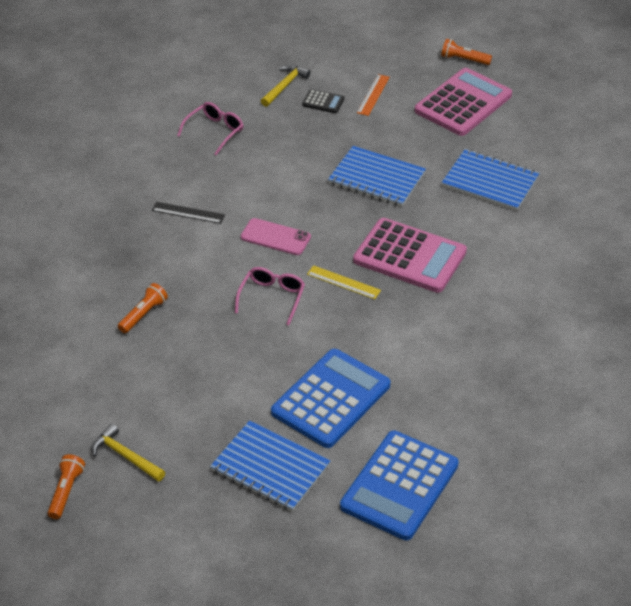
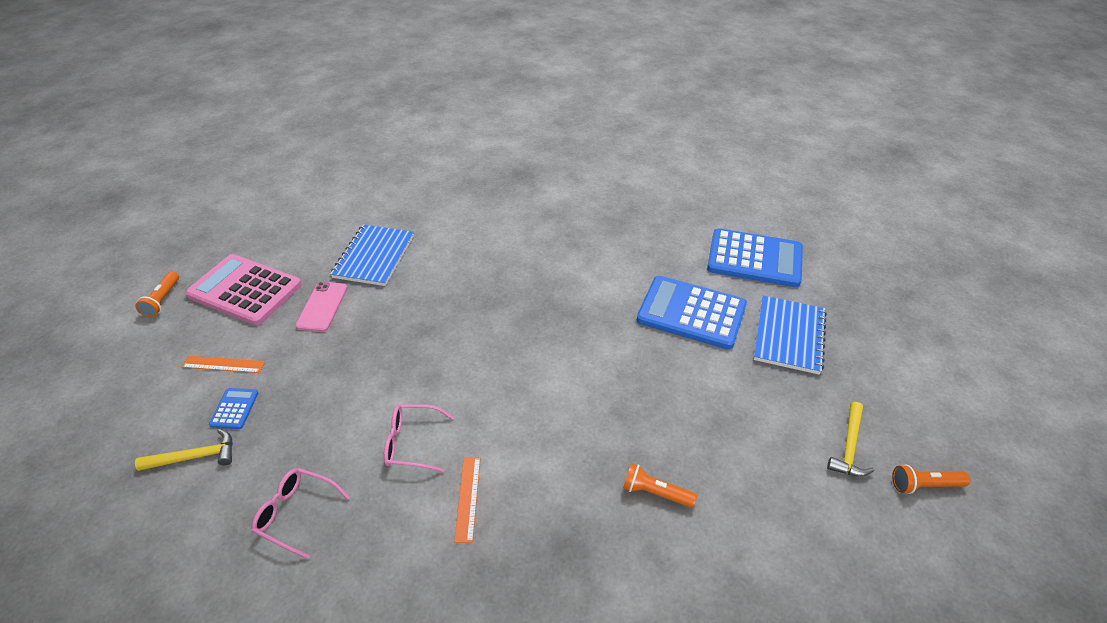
camera: 105 degrees left, 0 degrees up
black ruler [152,202,225,224] -> orange ruler [454,457,480,543]
pink glasses [235,267,305,325] -> pink glasses moved to [384,404,454,472]
pink phone [241,218,311,255] -> pink phone moved to [295,282,347,332]
yellow hammer [261,65,310,107] -> yellow hammer turned 150 degrees clockwise [135,429,233,471]
black calculator [302,89,344,113] -> blue calculator [209,388,258,429]
yellow ruler [307,265,381,299] -> none
blue notebook [328,146,426,207] -> none
pink calculator [353,218,467,293] -> none

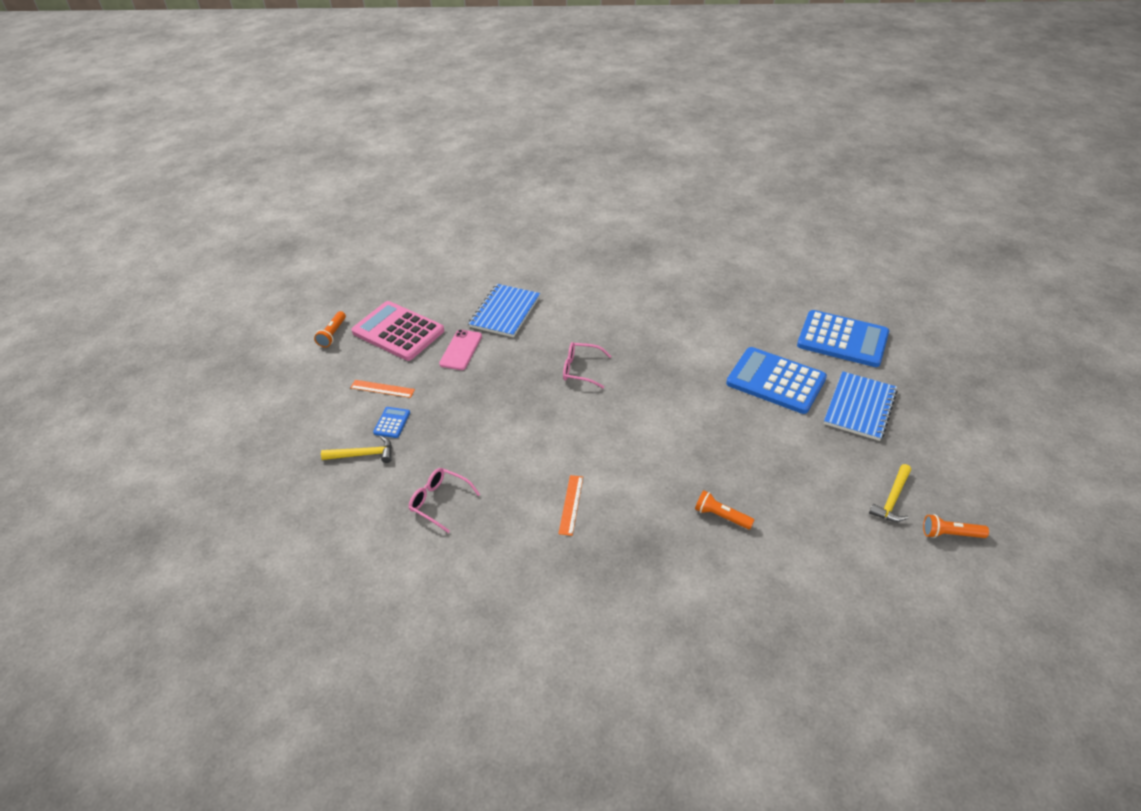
camera: 10 degrees right, 0 degrees up
pink glasses [384,404,454,472] -> pink glasses moved to [563,342,612,388]

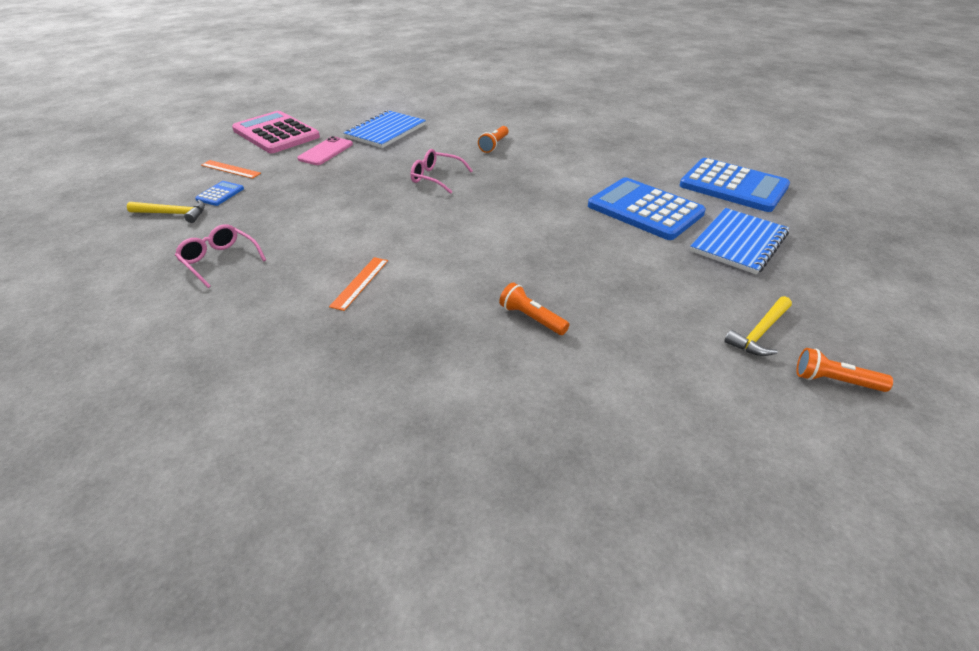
camera: 10 degrees right, 5 degrees down
orange flashlight [314,311,346,347] -> orange flashlight moved to [478,126,509,153]

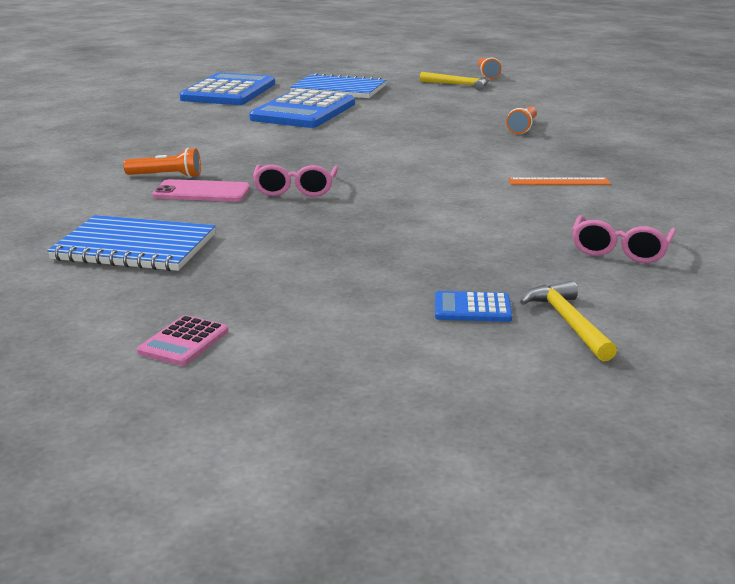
camera: 110 degrees left, 15 degrees down
orange ruler [201,160,261,179] -> none
pink calculator [232,111,320,153] -> pink calculator [137,315,228,366], size x0.42
pink phone [297,136,353,165] -> pink phone moved to [152,179,250,202]

